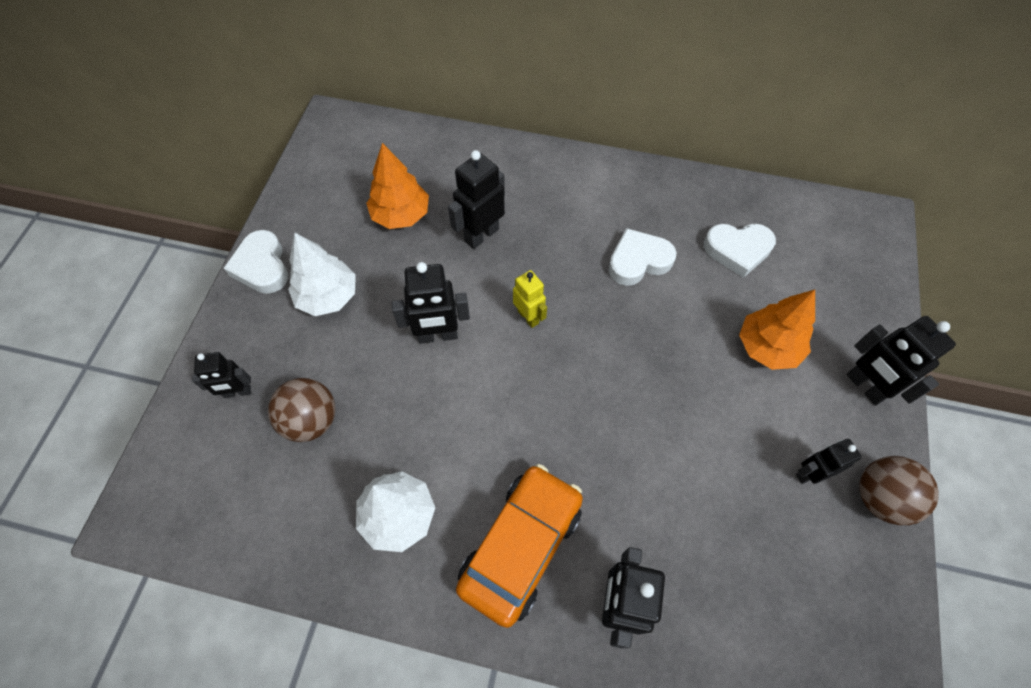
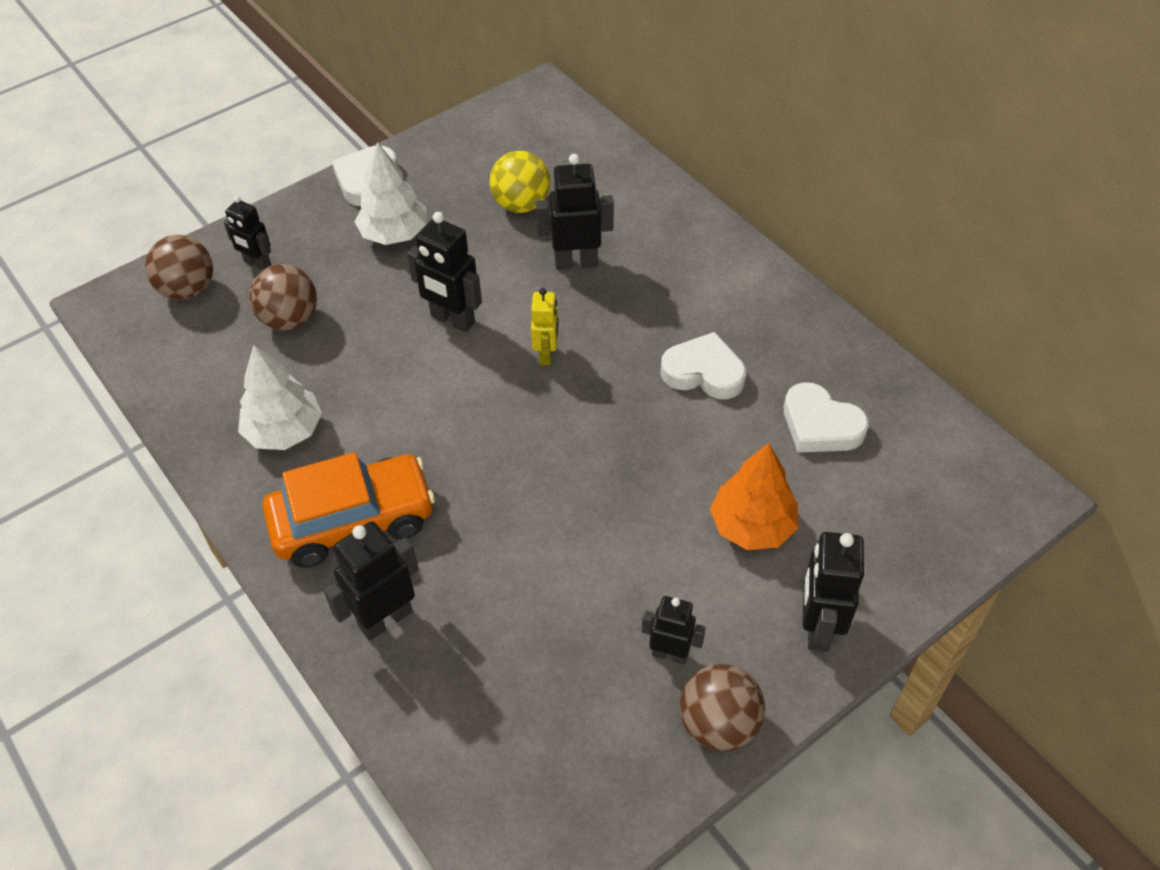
camera: 40 degrees right, 10 degrees down
orange tree [366,143,429,229] -> yellow ball [489,151,550,213]
none -> brown ball [145,235,213,300]

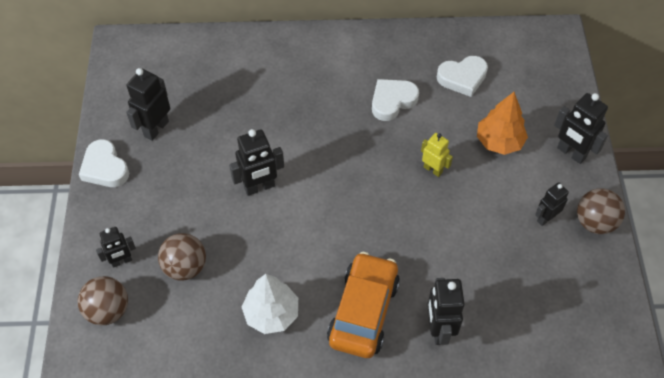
camera: 55 degrees left, 5 degrees up
white tree [355,142,427,245] -> none
yellow ball [489,151,550,213] -> none
yellow robot [531,288,559,365] -> yellow robot moved to [421,133,453,177]
black robot [536,154,614,270] -> black robot moved to [126,68,170,141]

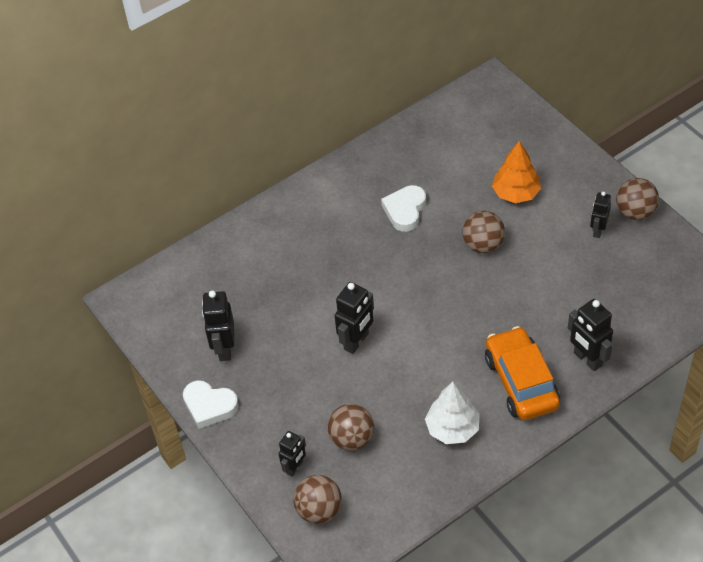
camera: 30 degrees left, 5 degrees down
yellow robot [421,133,453,177] -> brown ball [462,211,505,253]
white heart [437,56,488,97] -> none
black robot [554,93,608,164] -> none

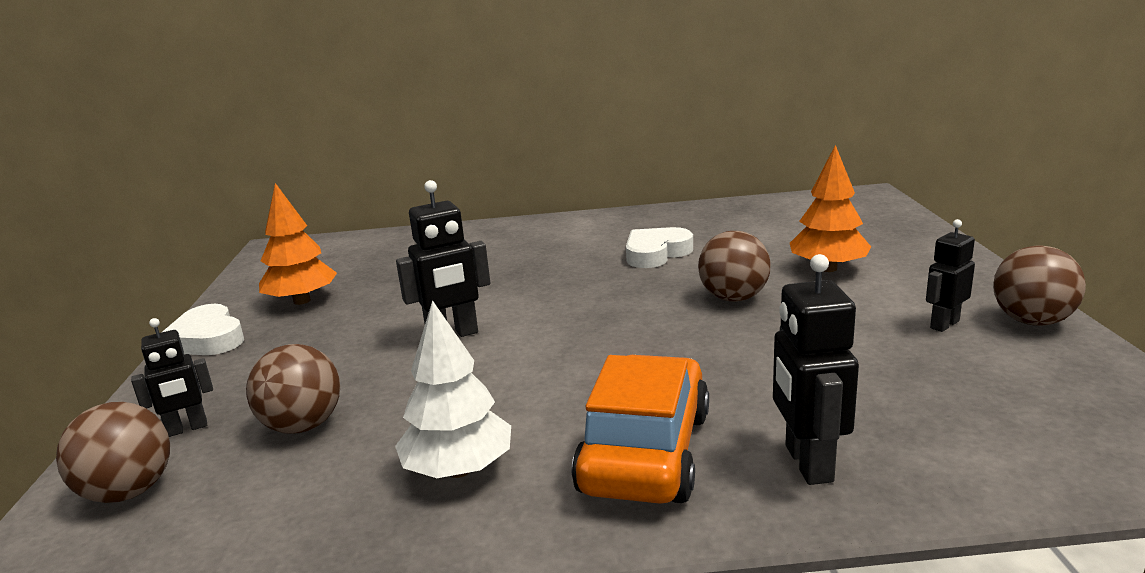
camera: 30 degrees right, 30 degrees down
black robot [202,291,234,361] -> orange tree [259,183,337,305]

